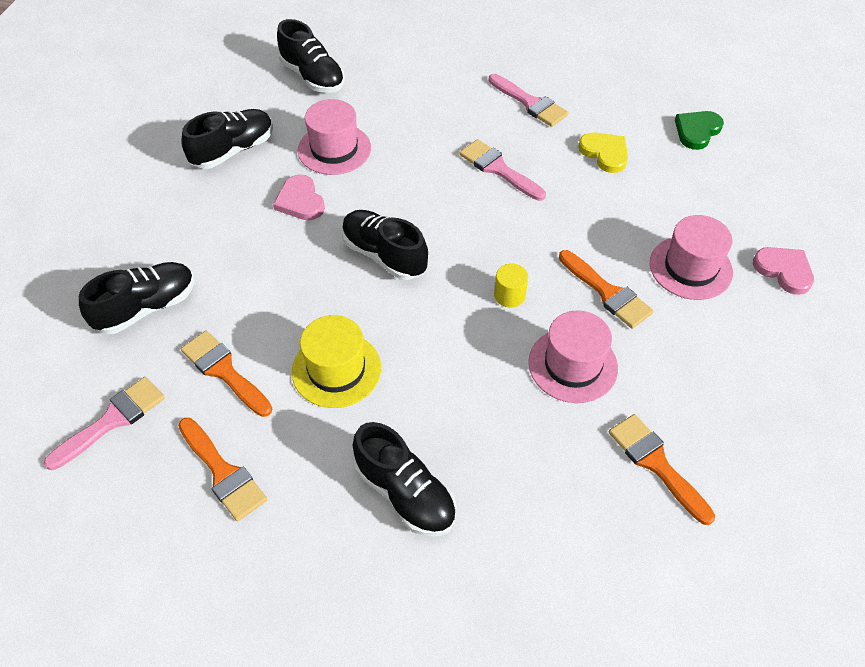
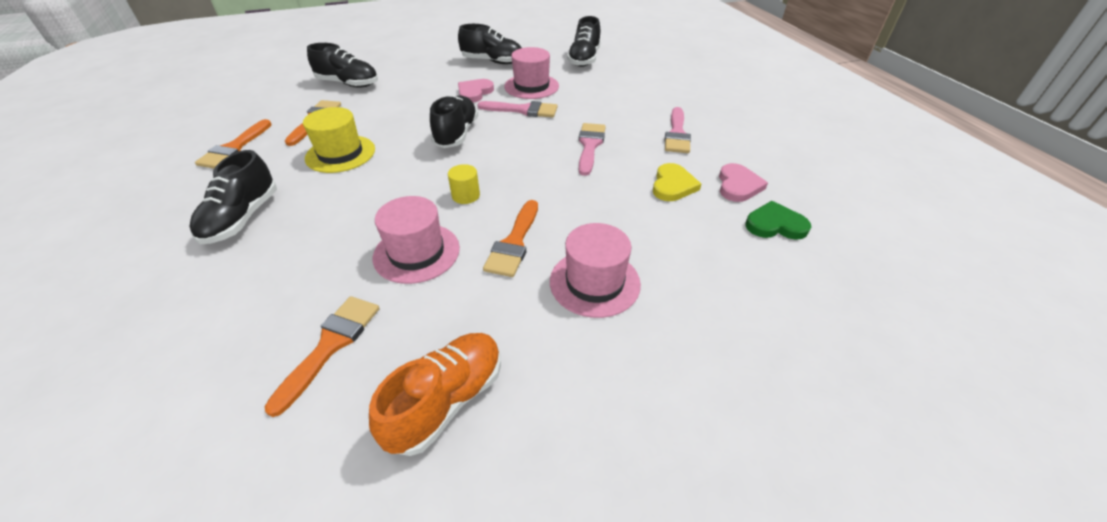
camera: 55 degrees right, 10 degrees down
pink brush [44,377,165,470] -> pink brush moved to [477,101,558,117]
pink heart [753,247,814,295] -> pink heart moved to [719,163,768,202]
none -> orange shoe [369,333,501,456]

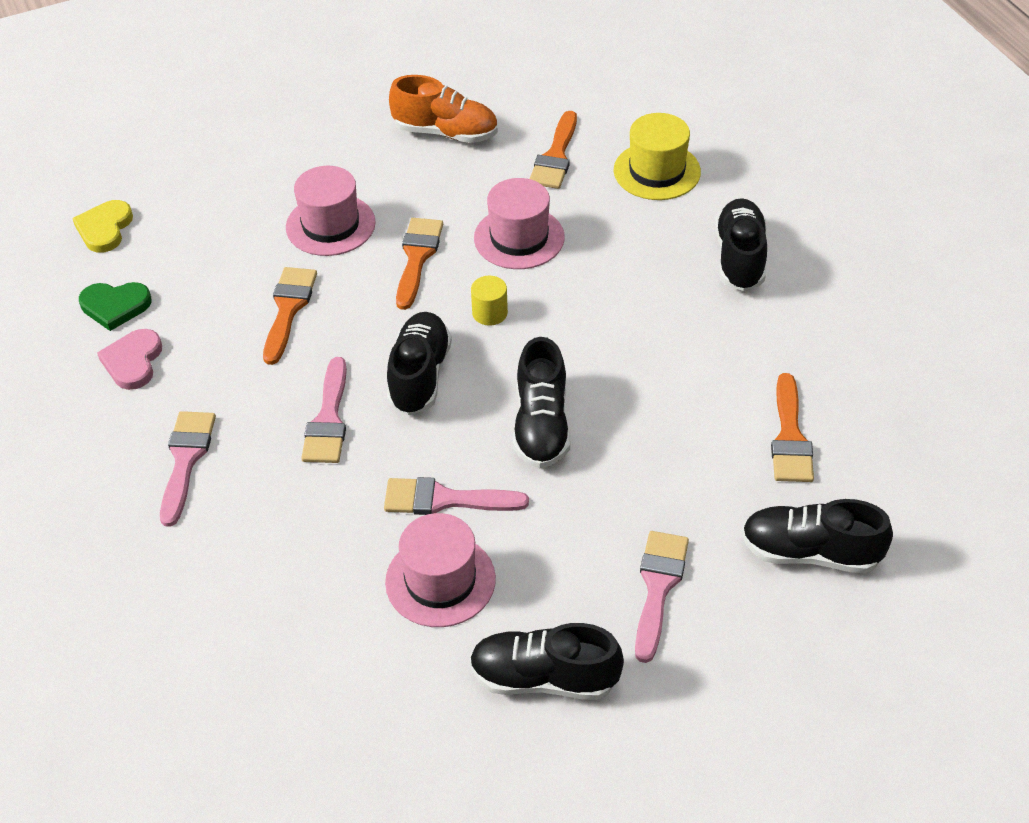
camera: 175 degrees right, 5 degrees up
orange brush [195,119,272,169] -> orange brush moved to [263,267,317,365]
yellow hat [303,107,375,173] -> yellow hat moved to [614,113,701,200]
orange shoe [369,333,501,456] -> orange shoe turned 105 degrees counterclockwise [389,75,498,143]
pink heart [458,79,494,103] -> none
black shoe [567,16,601,67] -> black shoe moved to [387,312,452,415]
yellow heart [653,163,701,201] -> yellow heart moved to [72,200,133,253]
none -> pink brush [635,531,689,663]

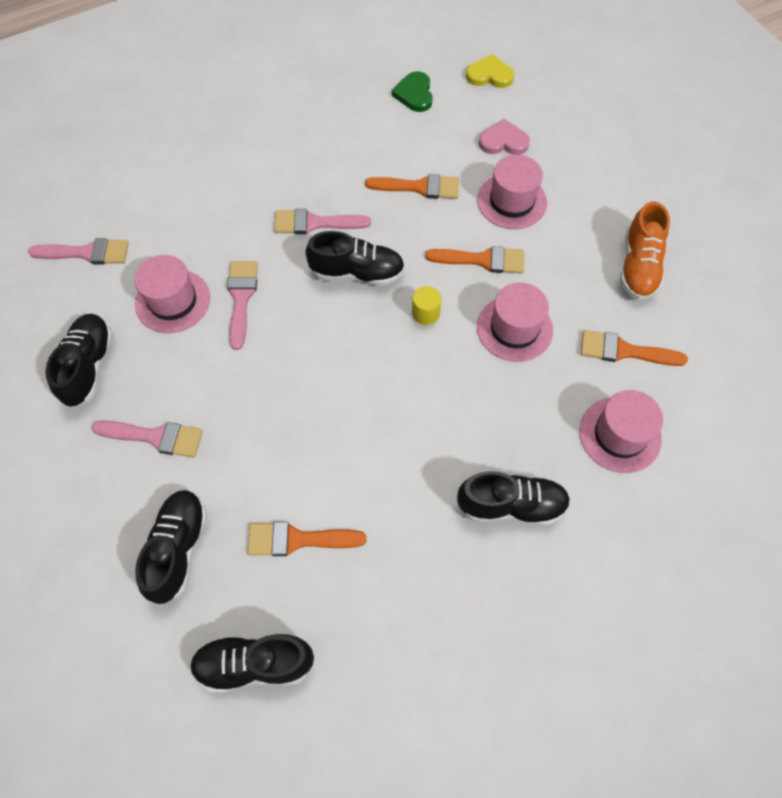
camera: 85 degrees right, 15 degrees up
pink heart [97,329,162,390] -> pink heart moved to [479,119,530,155]
pink brush [160,411,216,527] -> pink brush moved to [28,238,129,265]
black shoe [513,337,571,468] -> black shoe moved to [190,634,314,693]
yellow hat [614,113,701,200] -> pink hat [579,390,663,473]

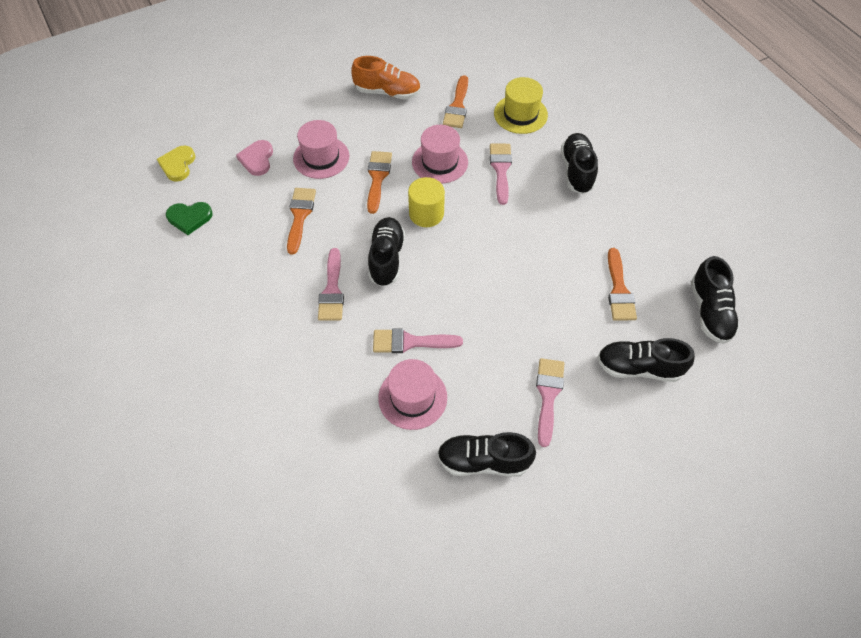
camera: 90 degrees left, 5 degrees down
pink brush [28,238,129,265] -> pink brush moved to [490,144,512,205]
yellow cylinder [412,286,442,325] -> yellow cylinder [408,177,445,227], size x1.58
pink hat [579,390,663,473] -> yellow hat [494,77,548,134]

